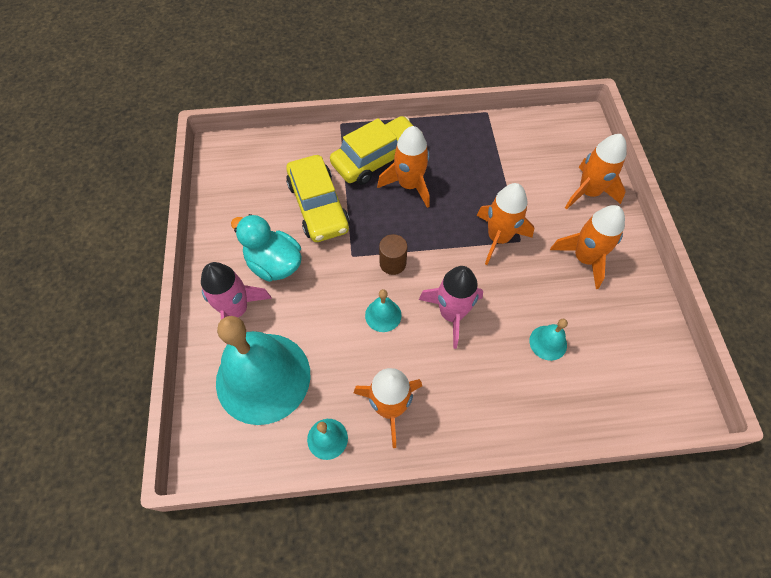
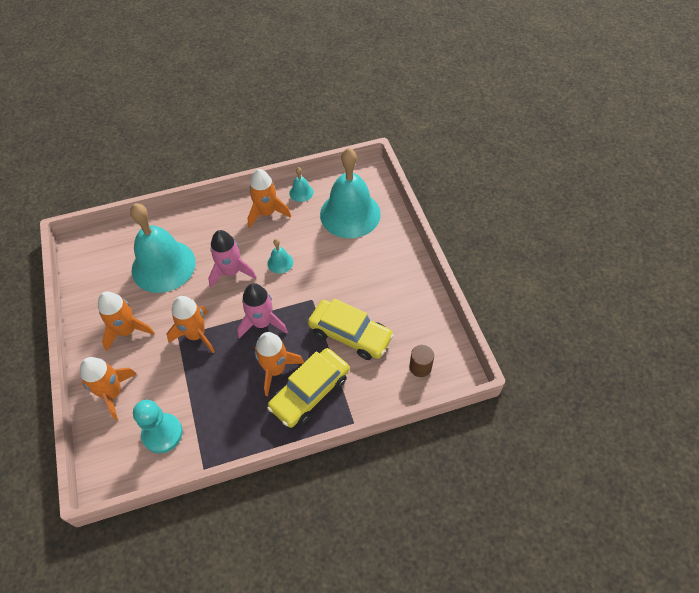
camera: 170 degrees right, 5 degrees down
pink rocket [201,262,272,344] -> pink rocket moved to [237,283,288,338]
turquoise duck [231,214,302,282] -> none
yellow car [286,155,350,242] -> yellow car turned 150 degrees clockwise [308,298,394,360]
brown cylinder [379,234,408,275] -> brown cylinder moved to [409,345,434,377]
turquoise bell [529,319,568,361] -> turquoise bell [130,204,196,293], size x2.44
none -> turquoise pawn [133,400,183,453]

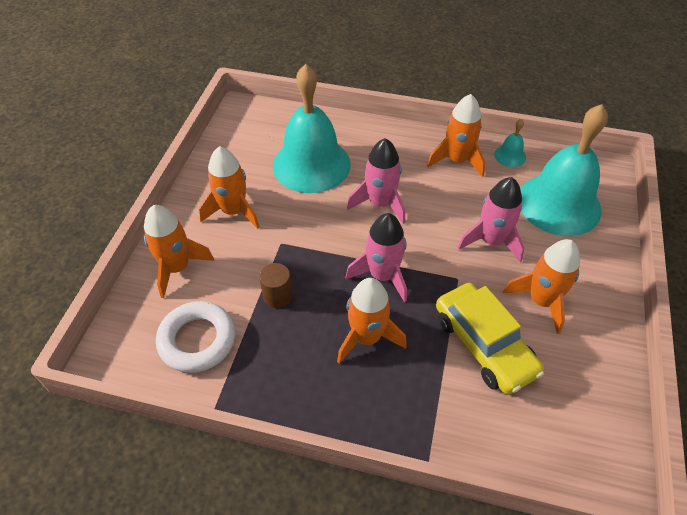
camera: 30 degrees right, 5 degrees down
turquoise pawn [133,400,183,453] -> white ring [156,301,236,373]
orange rocket [166,296,215,353] -> orange rocket moved to [503,239,580,334]
turquoise bell [267,239,293,274] -> none
yellow car [267,348,350,428] -> none
brown cylinder [409,345,434,377] -> brown cylinder moved to [259,263,293,308]
none -> pink rocket [458,177,524,262]

